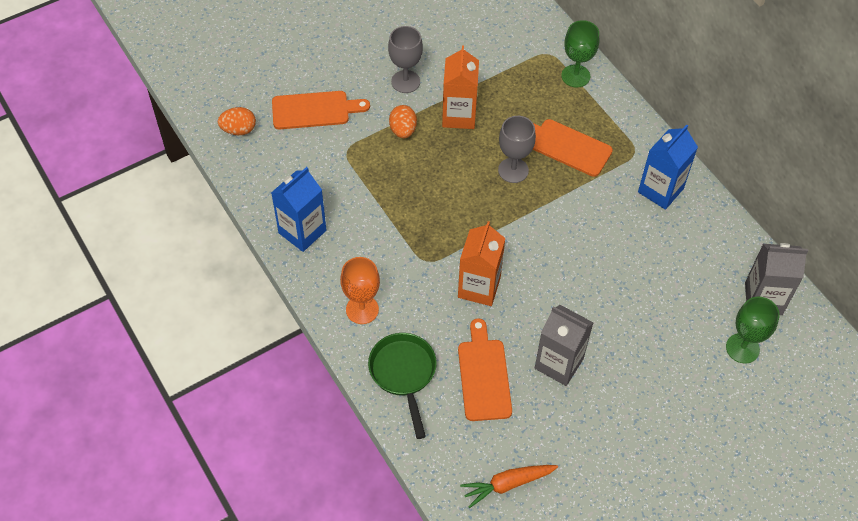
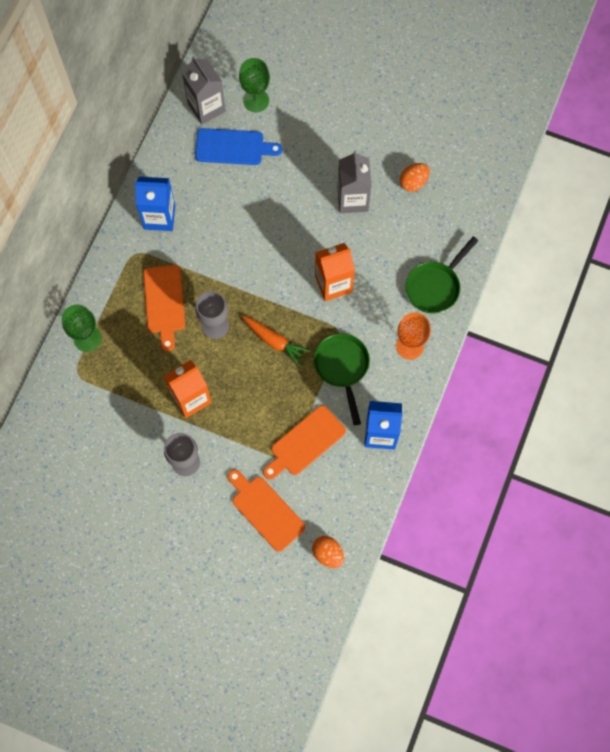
camera: 125 degrees left, 15 degrees up
orange egg [389,105,417,138] -> orange egg moved to [400,163,430,192]
orange cutting board [458,318,512,421] -> orange cutting board moved to [263,405,346,480]
orange carrot [460,465,558,508] -> orange carrot moved to [242,316,310,366]
none -> blue cutting board [195,128,282,165]
none -> green pan [314,334,370,425]

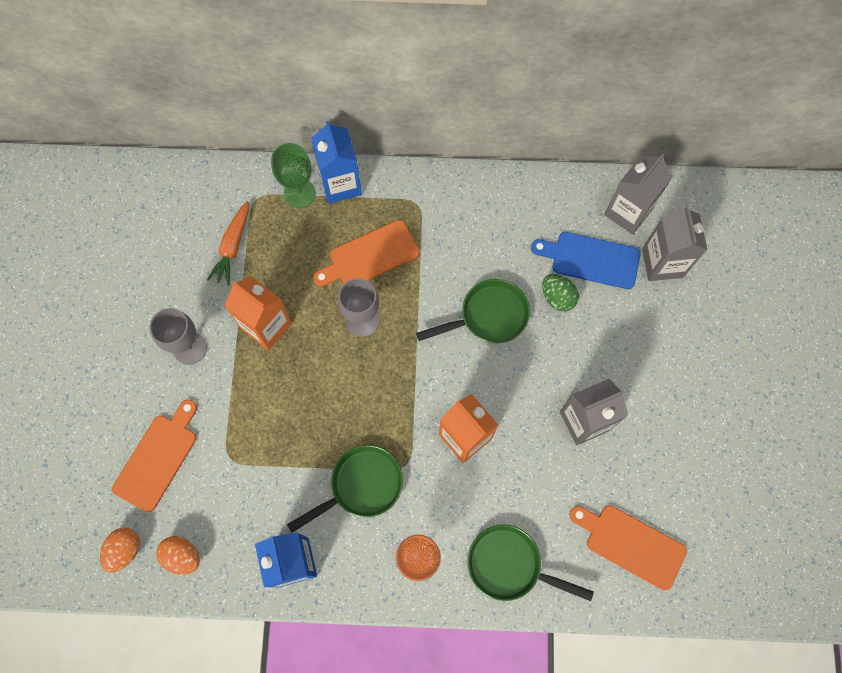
camera: 70 degrees right, 0 degrees up
blue carton [135,177,175,231] -> blue carton moved to [311,121,362,204]
blue cutting board [195,128,282,165] -> blue cutting board turned 120 degrees clockwise [531,232,641,289]
green goblet [239,58,270,112] -> grey carton [642,206,707,281]
orange carrot [242,316,310,366] -> orange carrot moved to [207,201,249,286]
orange cutting board [263,405,346,480] -> orange cutting board moved to [569,505,687,590]
orange egg [400,163,430,192] -> orange egg moved to [156,536,200,575]
none -> green pan [416,279,530,343]
none -> green egg [542,274,579,312]

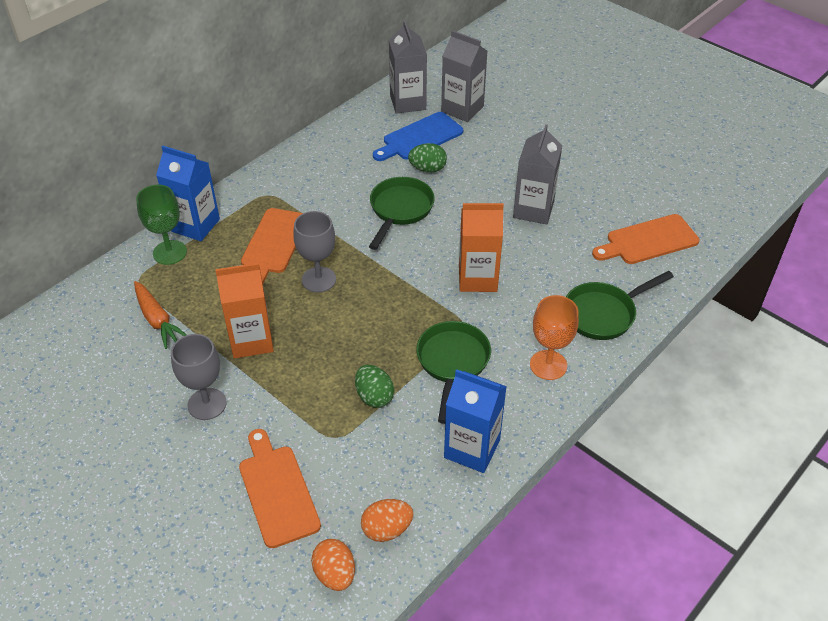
camera: 50 degrees left, 25 degrees down
none -> green egg [355,365,394,408]

